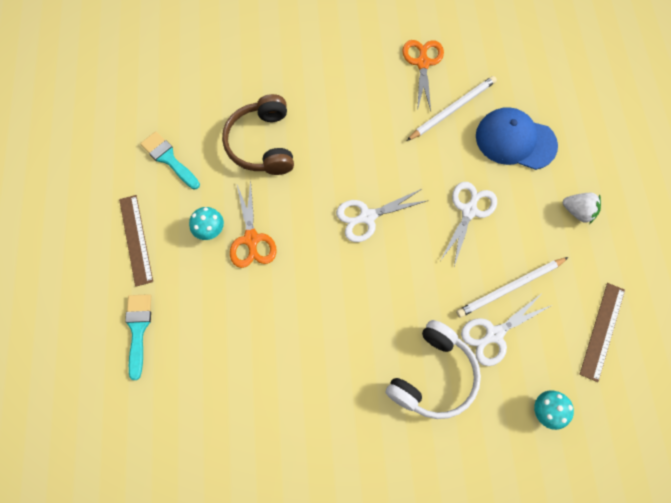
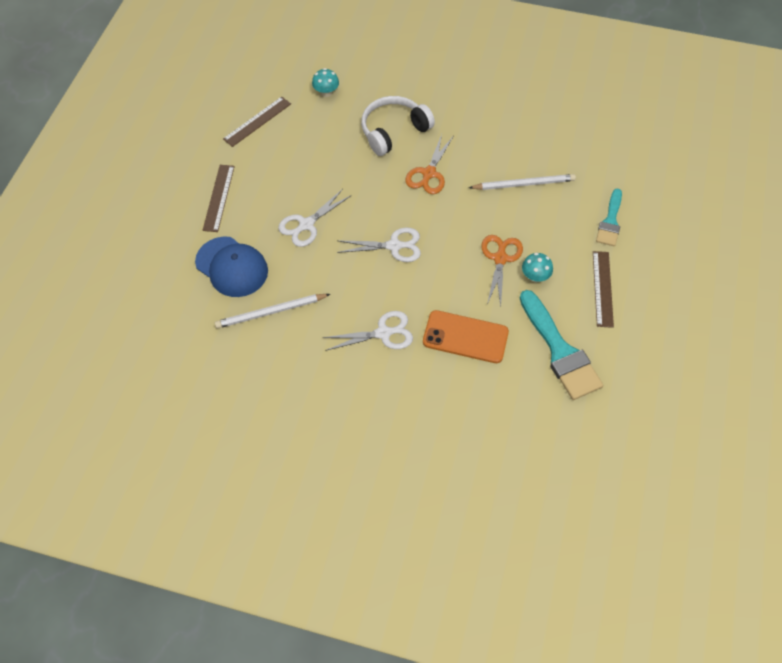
camera: 160 degrees left, 10 degrees down
turquoise brush [140,131,200,189] -> turquoise brush [520,290,603,400], size x1.65
brown headphones [222,94,294,175] -> orange phone [423,310,509,363]
orange scissors [402,40,444,111] -> orange scissors moved to [405,134,453,194]
white pencil [456,257,569,317] -> white pencil moved to [469,174,576,190]
white scissors [461,294,552,366] -> white scissors moved to [322,311,413,351]
white strawberry [563,193,601,224] -> brown ruler [203,165,235,232]

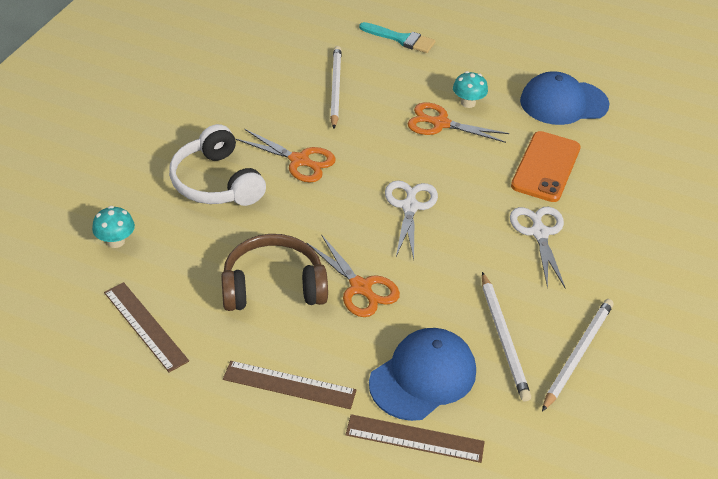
camera: 85 degrees left, 15 degrees down
white scissors [278,189,352,247] -> orange scissors [307,234,400,317]
turquoise brush [520,290,603,400] -> blue cap [520,71,610,125]
brown ruler [593,251,614,328] -> brown ruler moved to [346,414,485,463]
none -> brown headphones [221,234,328,311]
none -> white pencil [542,299,614,412]

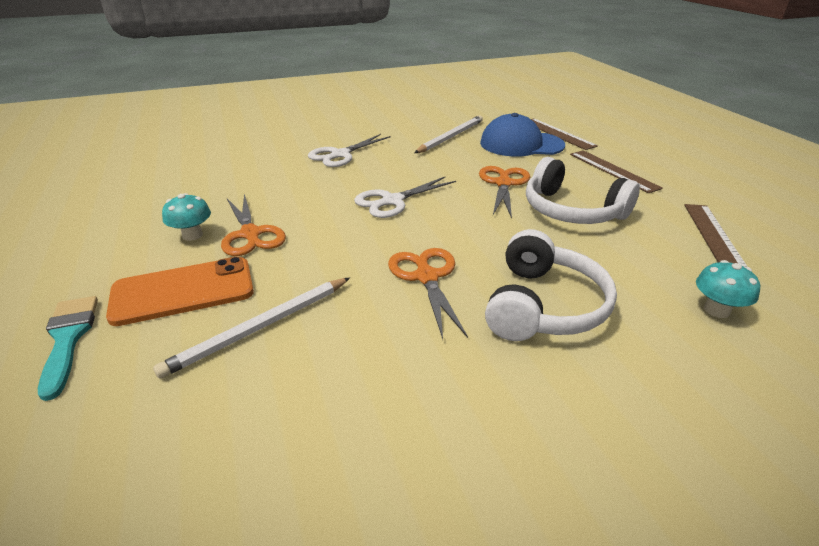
camera: 130 degrees left, 10 degrees down
brown headphones [221,234,328,311] -> white headphones [526,157,640,224]
orange phone [511,131,581,202] -> orange phone moved to [106,256,254,326]
blue cap [520,71,610,125] -> none
white pencil [542,299,614,412] -> none

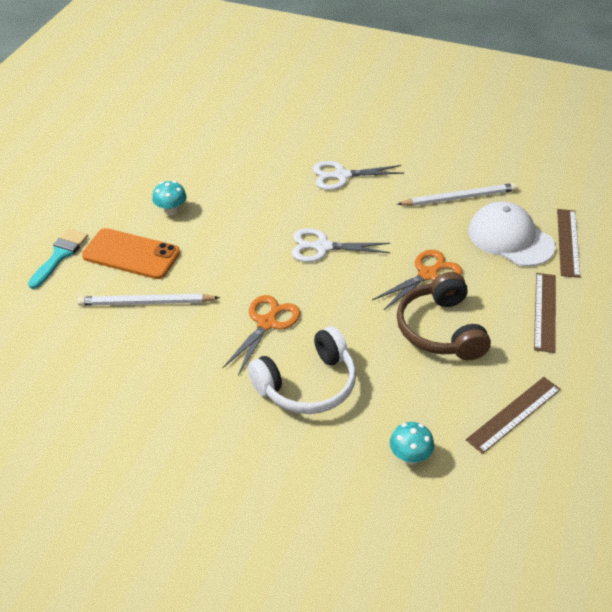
camera: 40 degrees right, 10 degrees up
orange scissors [221,194,286,256] -> none
blue cap [480,113,565,157] -> white cap [468,201,555,266]
white headphones [526,157,640,224] -> brown headphones [397,272,491,360]

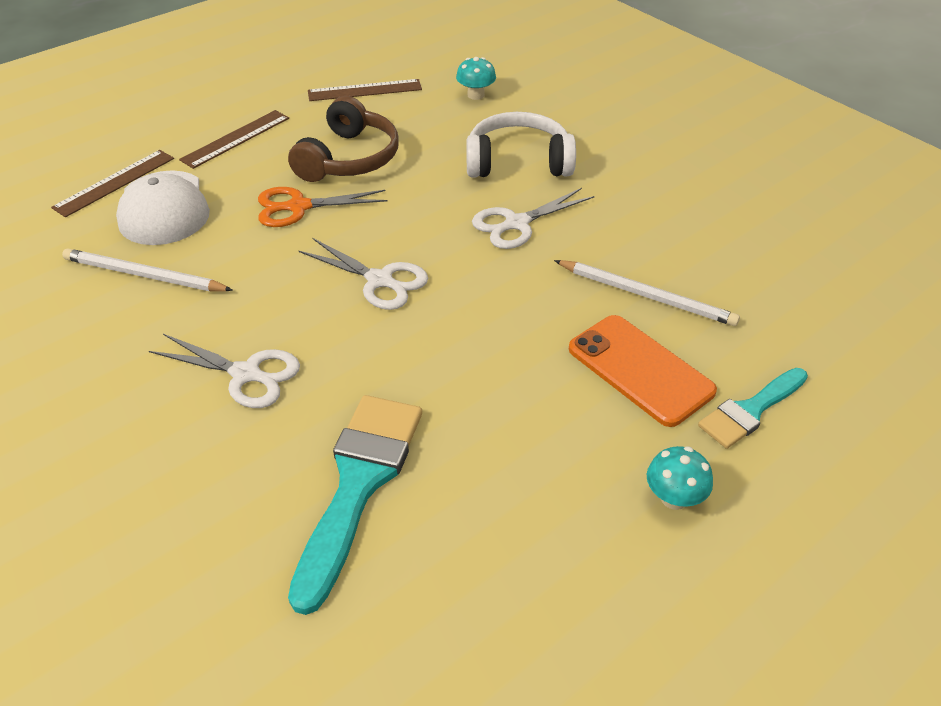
camera: 150 degrees left, 0 degrees up
turquoise mushroom [152,181,187,216] -> turquoise mushroom moved to [647,446,713,510]
orange scissors [222,295,300,375] -> white scissors [472,188,595,249]
none -> turquoise brush [288,395,422,615]

